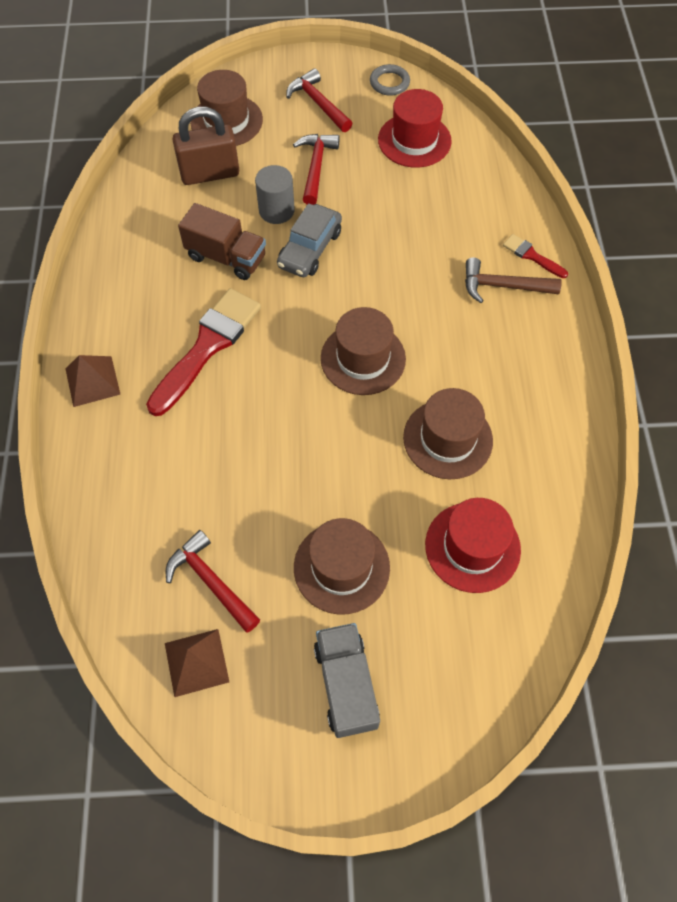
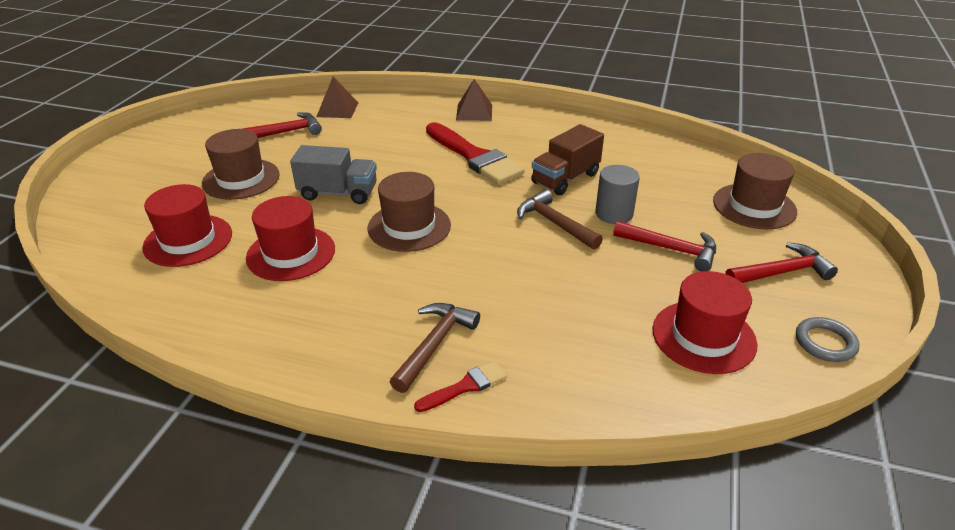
camera: 110 degrees right, 25 degrees down
brown pyramid [165,629,229,697] -> brown pyramid moved to [316,77,358,118]
brown padlock [173,107,239,185] -> none
grey car [277,203,342,277] -> brown hammer [517,189,603,250]
grey truck [314,623,380,738] -> grey truck moved to [290,145,377,204]
brown hat [403,388,493,479] -> red hat [246,196,335,281]

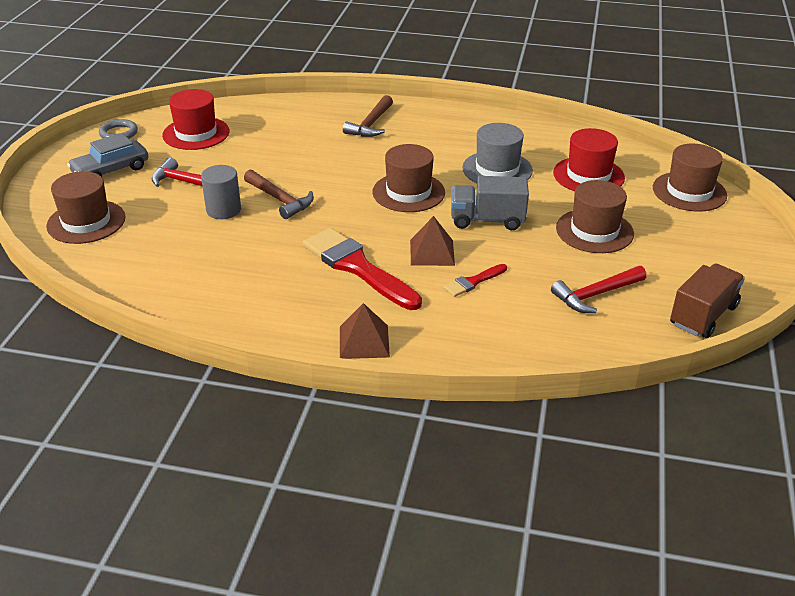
camera: 175 degrees right, 0 degrees up
red hat [246,196,335,281] -> grey hat [462,123,533,183]
brown pyramid [316,77,358,118] -> brown pyramid moved to [410,216,455,266]
red brush [414,361,507,412] -> red brush moved to [443,264,507,297]
brown truck [531,124,604,195] -> brown truck moved to [670,263,745,338]
red hammer [725,242,838,283] -> grey car [67,133,148,177]
none -> brown hat [653,144,727,212]

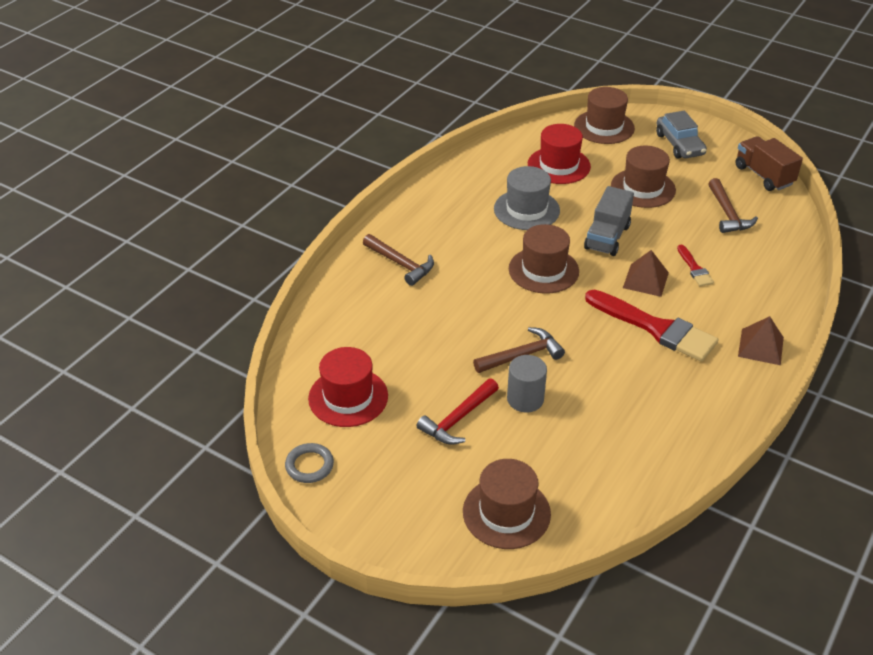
camera: 70 degrees left, 5 degrees up
grey car [67,133,148,177] -> grey car moved to [656,111,707,158]
red brush [303,228,422,310] -> red brush turned 120 degrees counterclockwise [585,290,718,362]
red hammer [551,266,647,313] -> brown hammer [708,178,758,233]

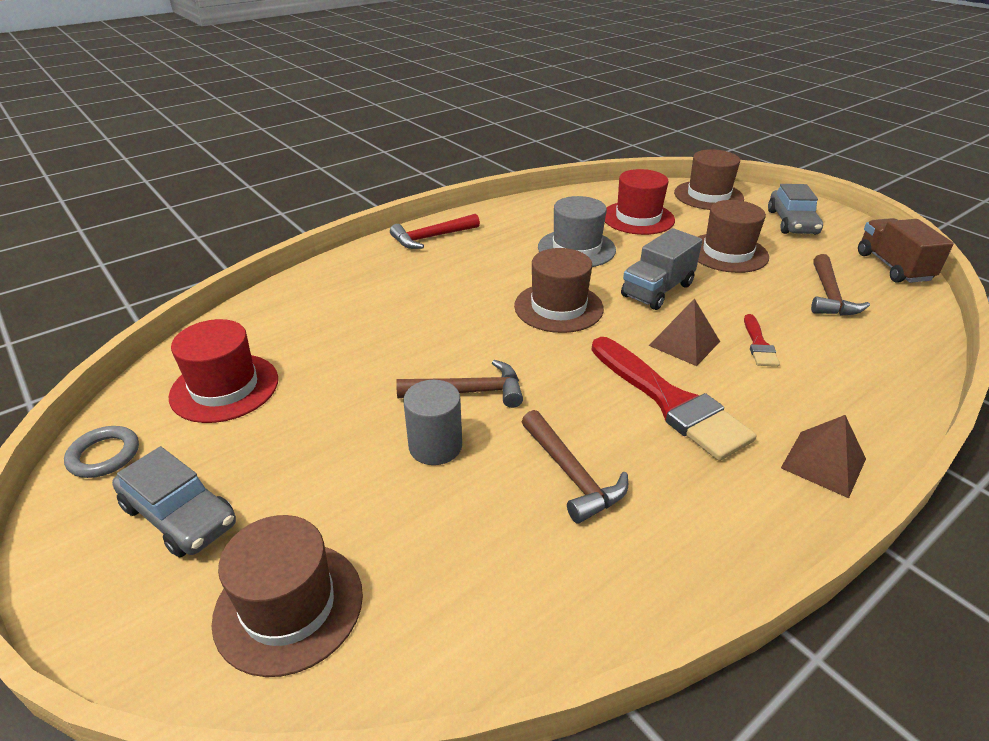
camera: 20 degrees right, 5 degrees down
brown hammer [363,234,434,286] -> brown hammer moved to [522,410,628,524]
red hammer [417,378,499,445] -> red hammer moved to [390,214,480,249]
none -> grey car [112,446,236,557]

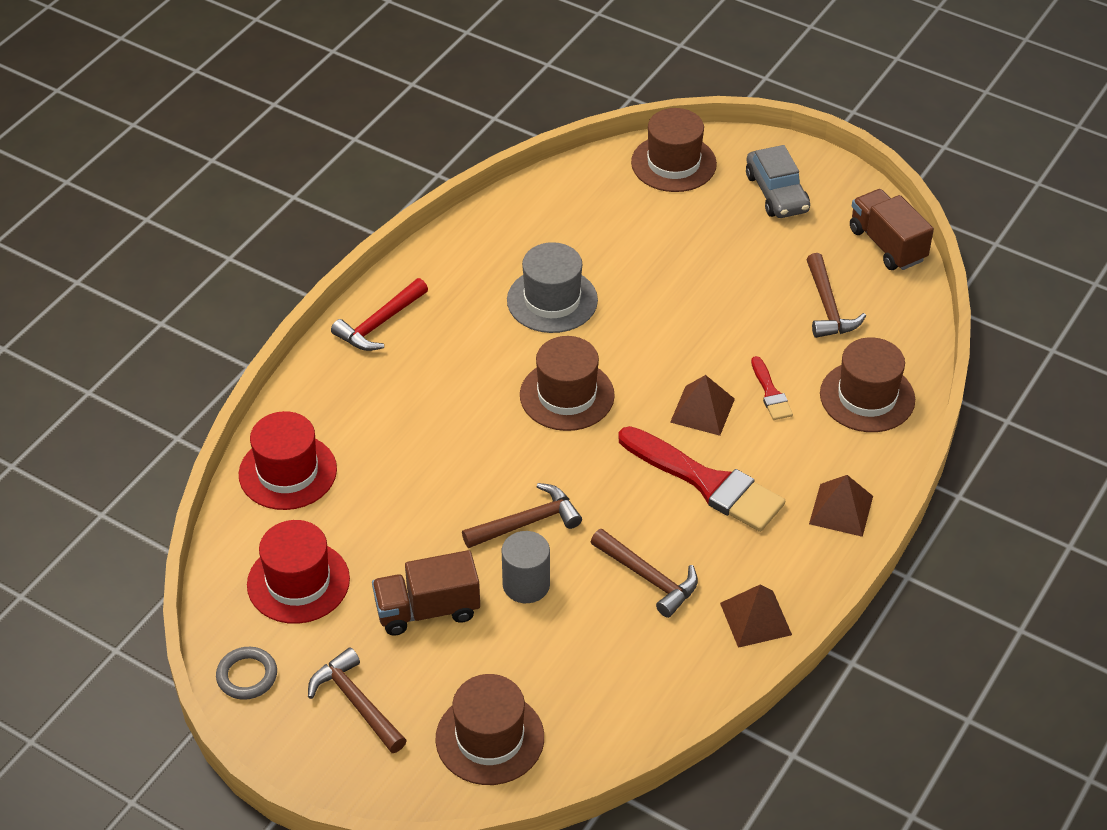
camera: 20 degrees left, 10 degrees up
grey car [112,446,236,557] -> brown hammer [308,647,407,753]
red hat [605,169,675,235] -> red hat moved to [239,411,337,510]
grey truck [621,228,702,310] -> none
brown hat [698,200,769,273] -> brown hat moved to [820,337,915,432]
none -> brown truck [372,550,480,636]
none -> brown pyramid [720,584,792,648]

